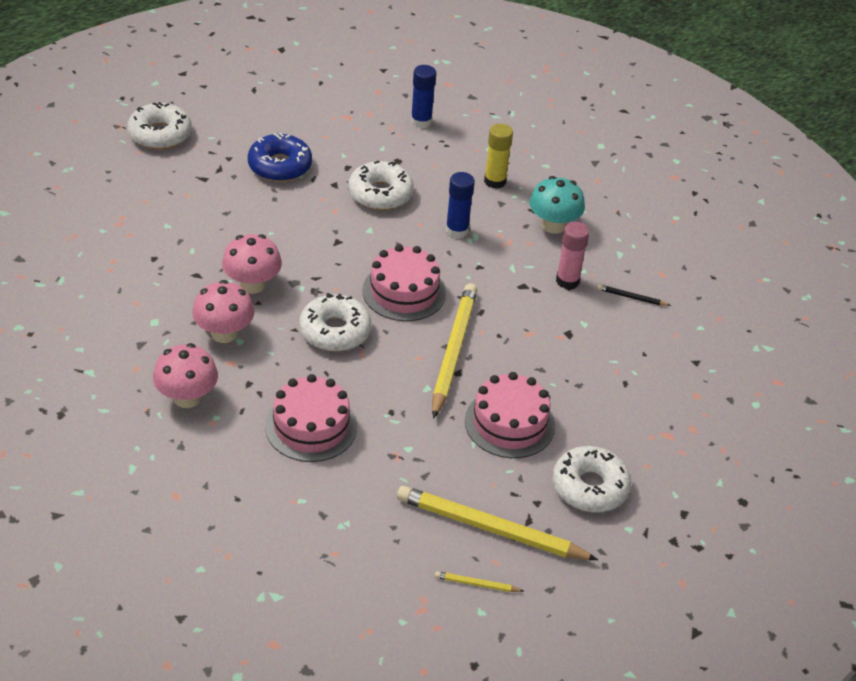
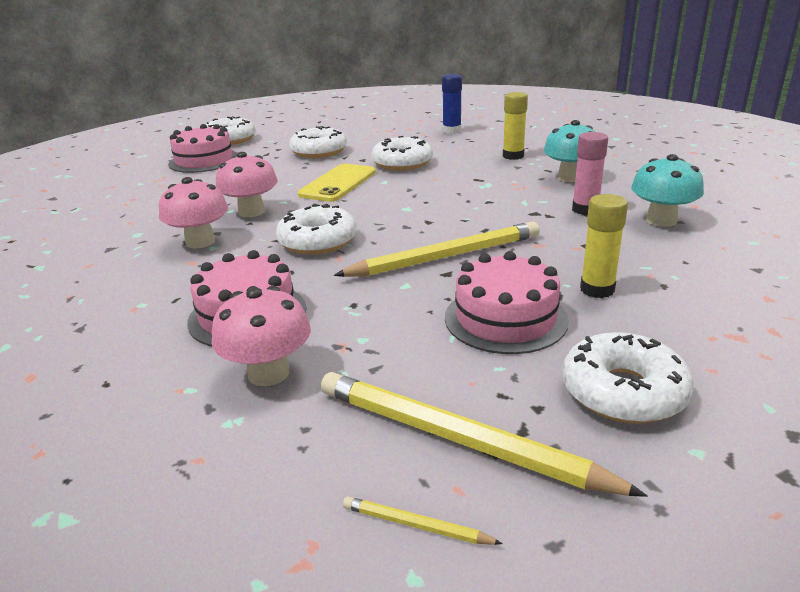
camera: 15 degrees right, 15 degrees down
pink mushroom [153,343,218,408] -> pink mushroom moved to [212,286,311,386]
blue donut [248,133,312,182] -> white donut [289,126,347,158]
pink cake [362,244,446,321] -> pink cake moved to [168,124,238,173]
yellow pencil [432,283,478,419] -> yellow pencil turned 45 degrees clockwise [334,222,540,277]
blue glue stick [446,172,475,239] -> none
black pencil [597,285,671,306] -> turquoise mushroom [631,154,704,227]
none -> yellow phone [298,164,376,202]
none -> yellow glue stick [580,194,628,298]

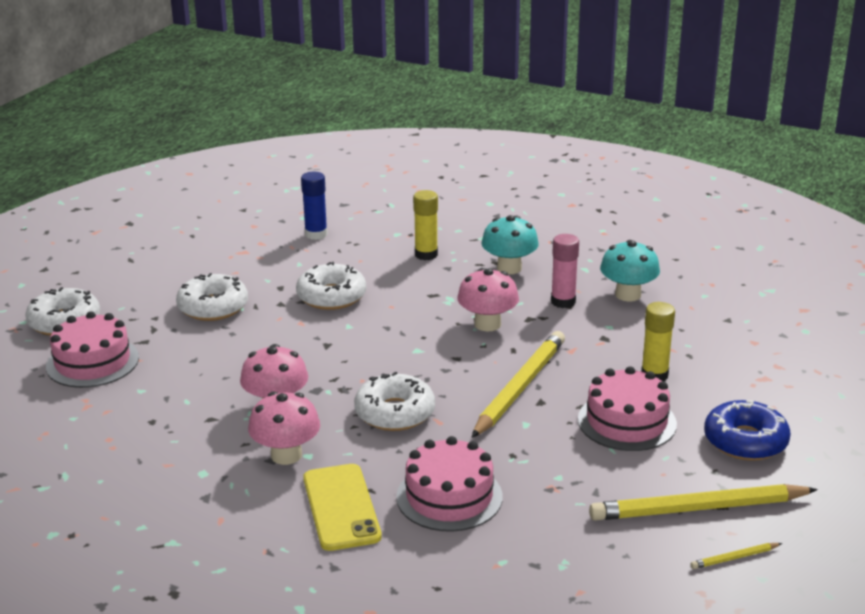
camera: 40 degrees left, 0 degrees up
pink mushroom [212,286,311,386] -> pink mushroom moved to [457,268,519,331]
yellow phone [298,164,376,202] -> yellow phone moved to [303,464,382,551]
white donut [562,332,693,424] -> blue donut [704,400,791,461]

